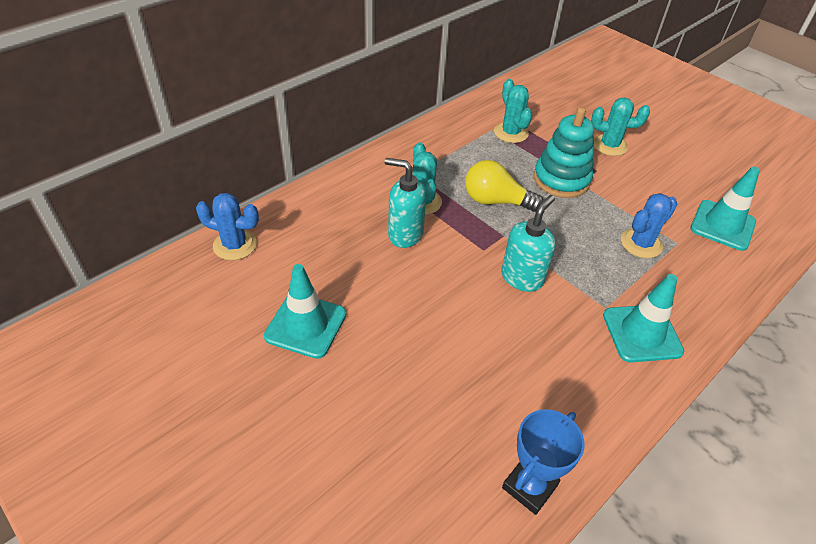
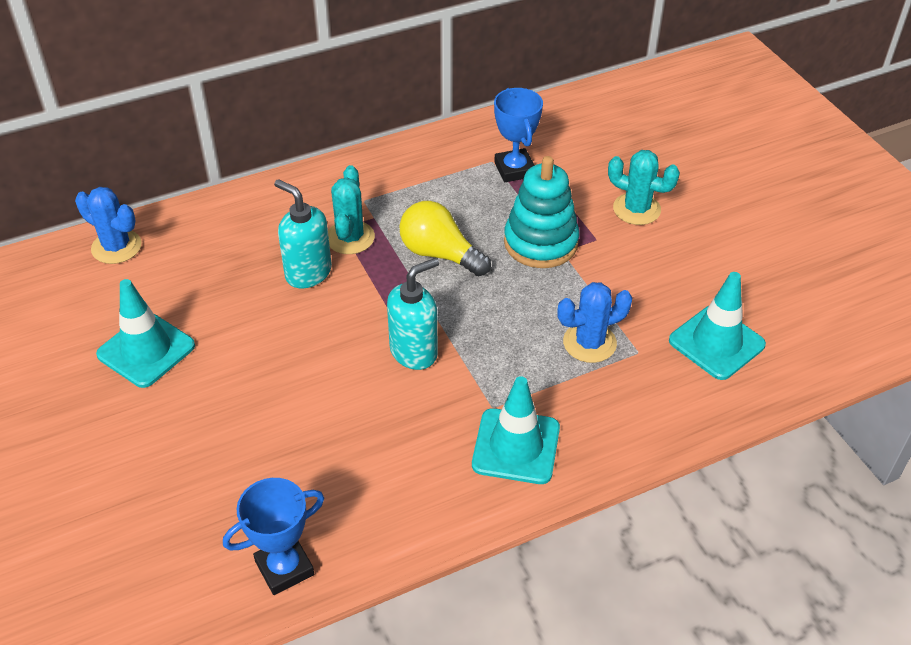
camera: 20 degrees right, 0 degrees up
turquoise cactus [494,79,532,143] -> blue trophy [494,88,543,182]

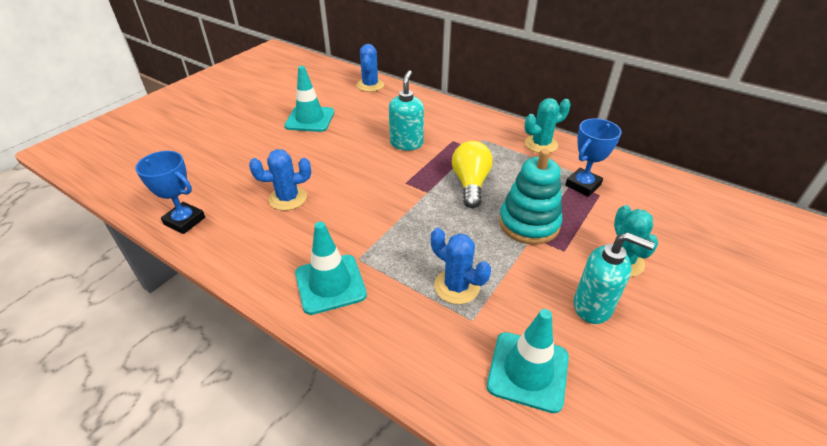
camera: 60 degrees right, 5 degrees down
turquoise cactus [328,165,375,254] -> turquoise cactus moved to [525,98,571,153]
turquoise soap dispenser [387,258,439,370] -> turquoise soap dispenser moved to [574,232,655,324]
none -> blue cactus [249,149,311,211]

